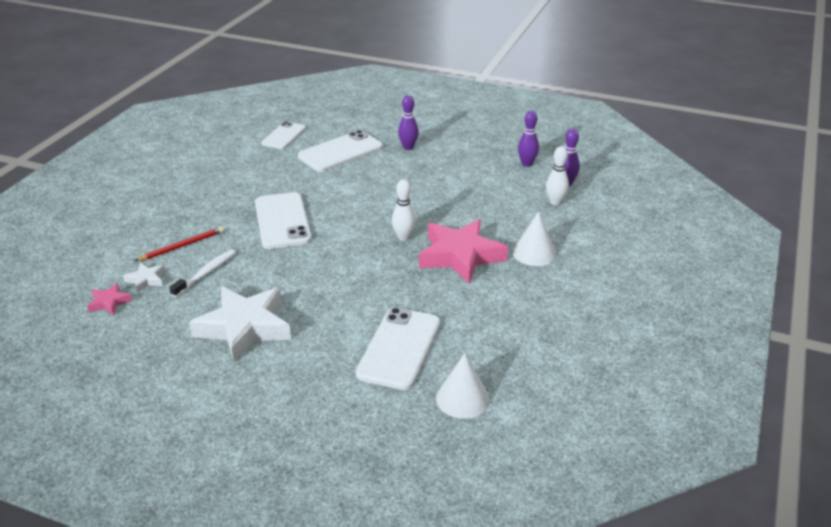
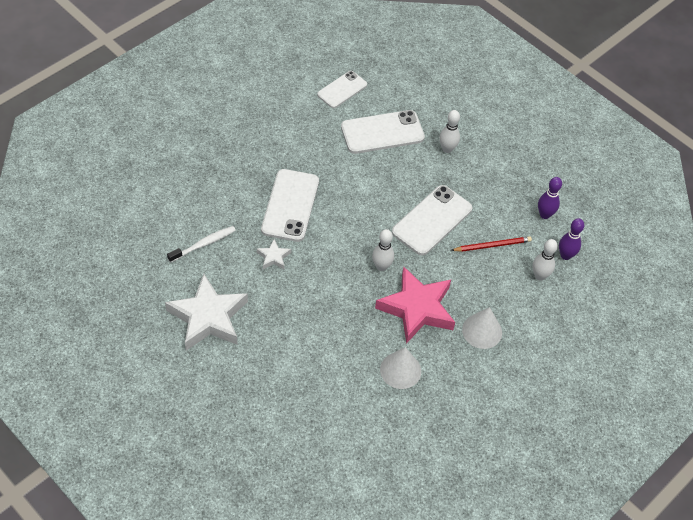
camera: 20 degrees right, 20 degrees up
pink star [87,283,132,315] -> none
white star [123,263,165,293] -> white star moved to [256,239,291,270]
red pencil [135,227,224,261] -> red pencil moved to [451,236,532,252]
white phone [355,307,440,390] -> white phone moved to [392,185,472,256]
purple bowling pin [398,95,419,150] -> white bowling pin [439,110,460,153]
white cone [436,353,490,419] -> white cone moved to [380,347,421,389]

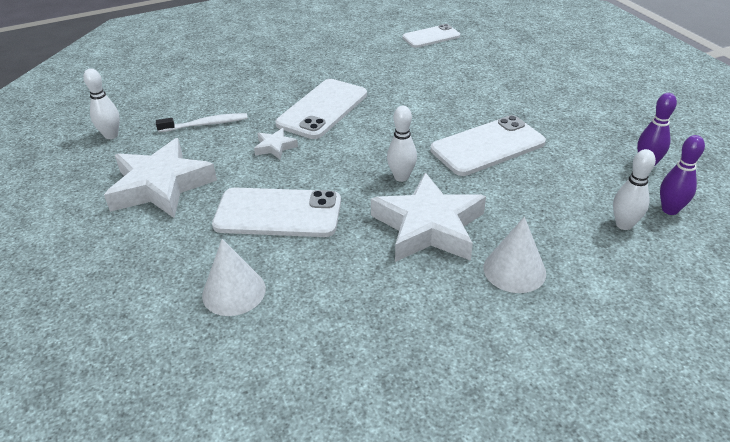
camera: 25 degrees right, 15 degrees down
white phone [341,110,425,154] -> white phone moved to [212,188,341,237]
pink star [375,266,455,344] -> white star [371,173,486,262]
white cone [380,347,421,389] -> white cone moved to [202,239,266,316]
white bowling pin [439,110,460,153] -> white bowling pin moved to [83,68,120,139]
red pencil [451,236,532,252] -> none

